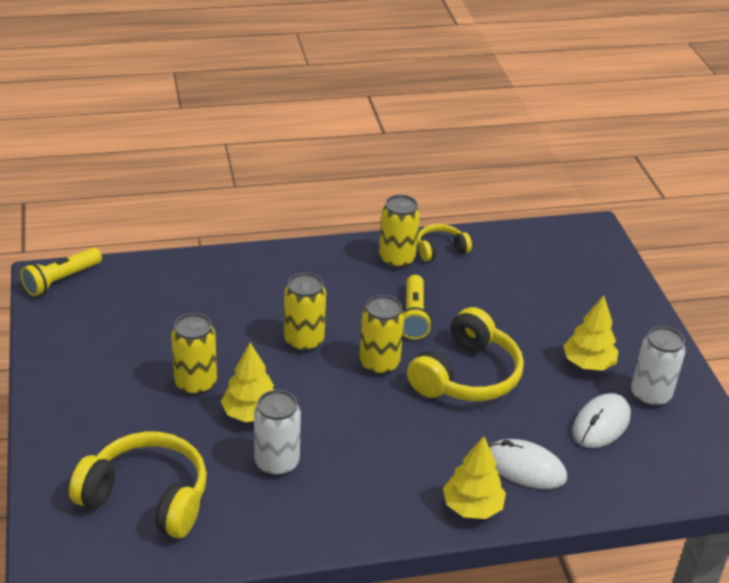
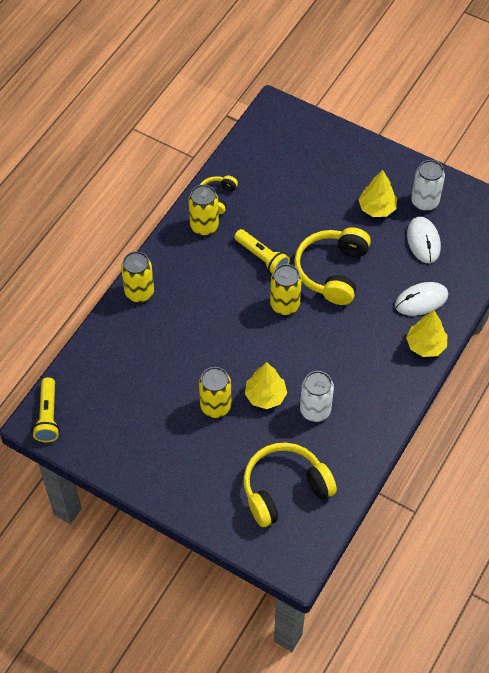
camera: 45 degrees left, 20 degrees up
yellow can [284,273,326,352] -> yellow can moved to [121,251,154,303]
yellow headphones [407,307,524,401] -> yellow headphones turned 150 degrees counterclockwise [294,227,371,305]

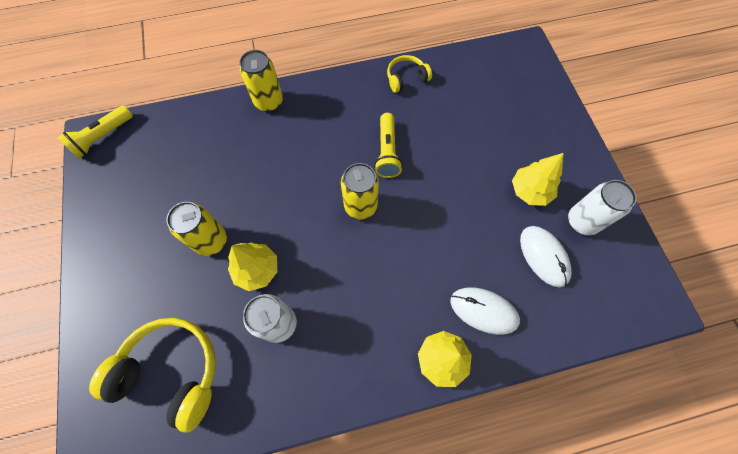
camera: 45 degrees right, 10 degrees up
yellow can [188,184,219,236] -> none
yellow headphones [294,227,371,305] -> none
white mouse [407,217,441,263] -> white mouse turned 60 degrees counterclockwise [520,226,572,287]

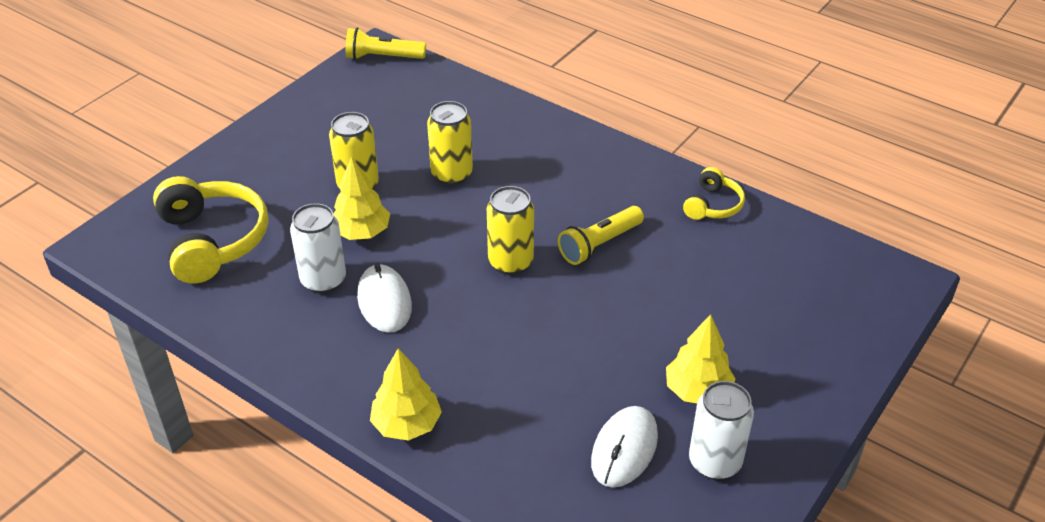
camera: 50 degrees right, 25 degrees down
yellow can [240,50,283,112] -> yellow can moved to [427,101,473,185]
yellow headphones [387,55,432,93] -> yellow headphones turned 90 degrees clockwise [683,167,745,220]
white mouse [450,287,520,335] -> white mouse moved to [357,264,412,333]

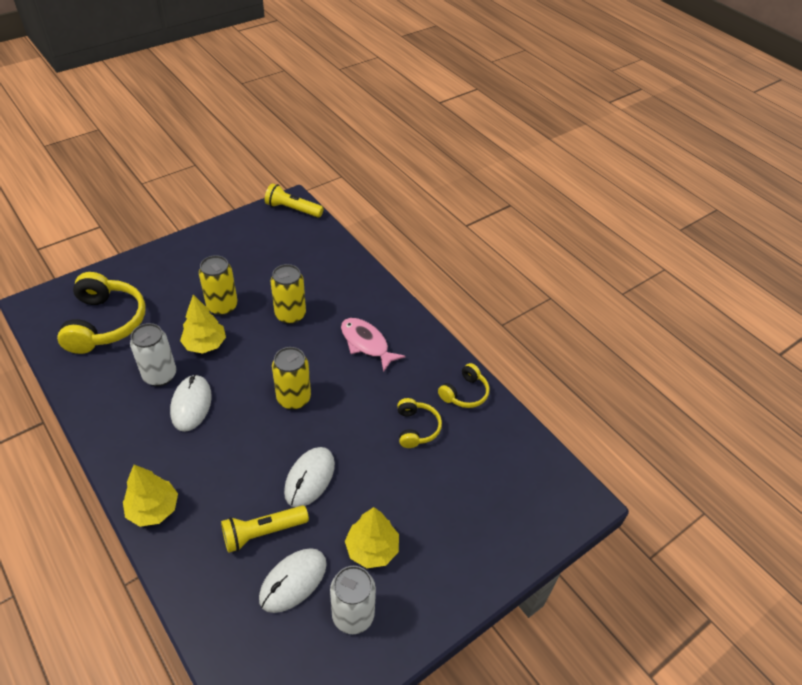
camera: 15 degrees right, 5 degrees up
yellow flashlight [558,206,644,265] -> yellow flashlight moved to [221,505,309,553]
none -> white mouse [284,447,335,507]
none -> pink fish [341,318,406,372]
none -> yellow headphones [397,398,442,448]

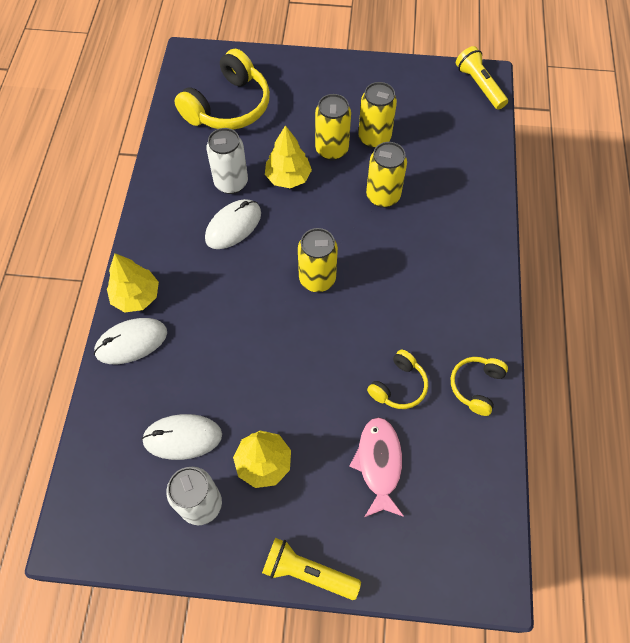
camera: 45 degrees right, 15 degrees up
yellow flashlight [221,505,309,553] -> yellow flashlight moved to [262,538,361,600]
white mouse [284,447,335,507] -> white mouse moved to [94,318,167,364]
pink fish [341,318,406,372] -> pink fish moved to [349,417,404,517]
yellow headphones [438,363,489,408] -> yellow headphones turned 120 degrees clockwise [451,357,508,416]
none -> yellow can [358,82,397,149]

